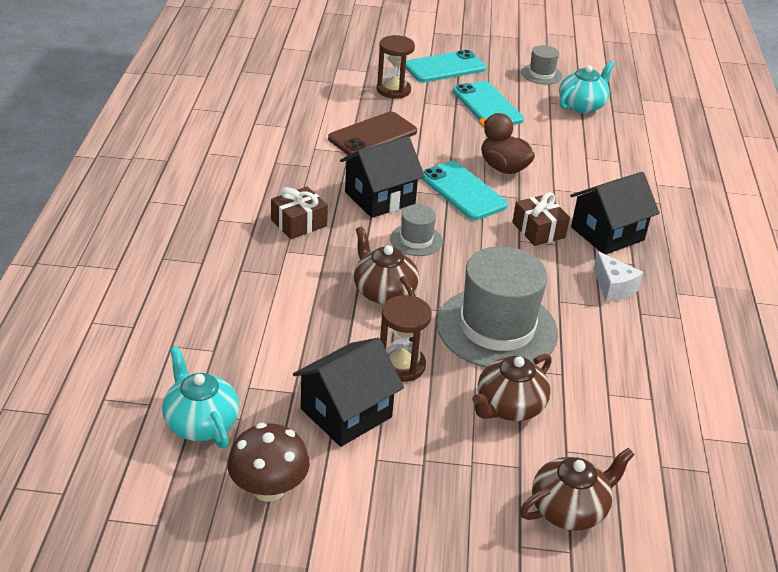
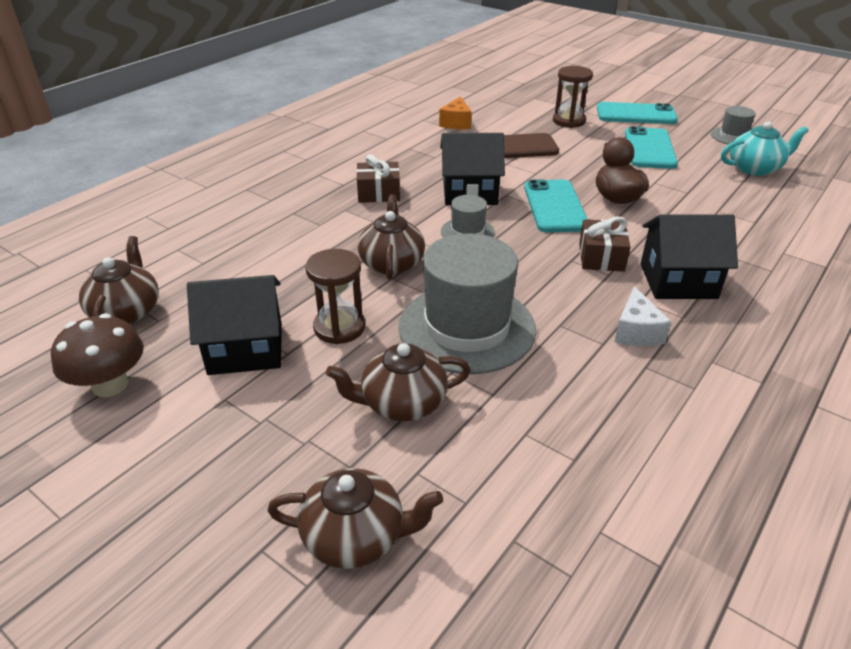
camera: 35 degrees right, 0 degrees up
turquoise teapot [162,346,239,448] -> brown teapot [79,236,159,325]
none -> orange cheese [439,96,472,129]

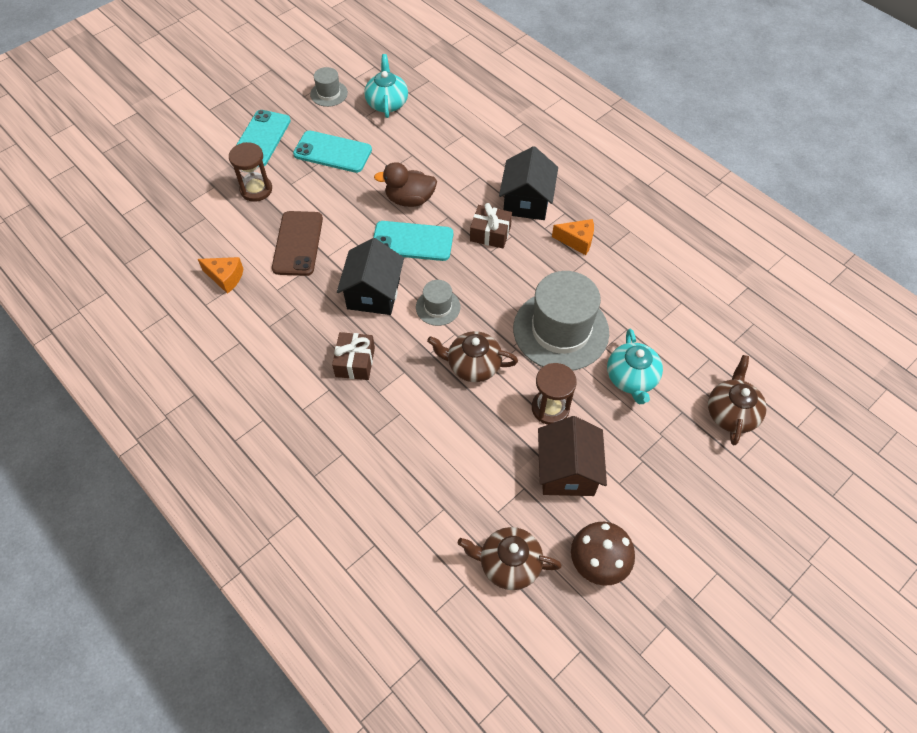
camera: 80 degrees left, 20 degrees up
black house [187,275,282,375] -> brown house [538,416,607,496]
brown teapot [326,343,471,421] -> turquoise teapot [607,329,663,404]
white cheese [614,286,671,346] -> orange cheese [552,219,594,255]

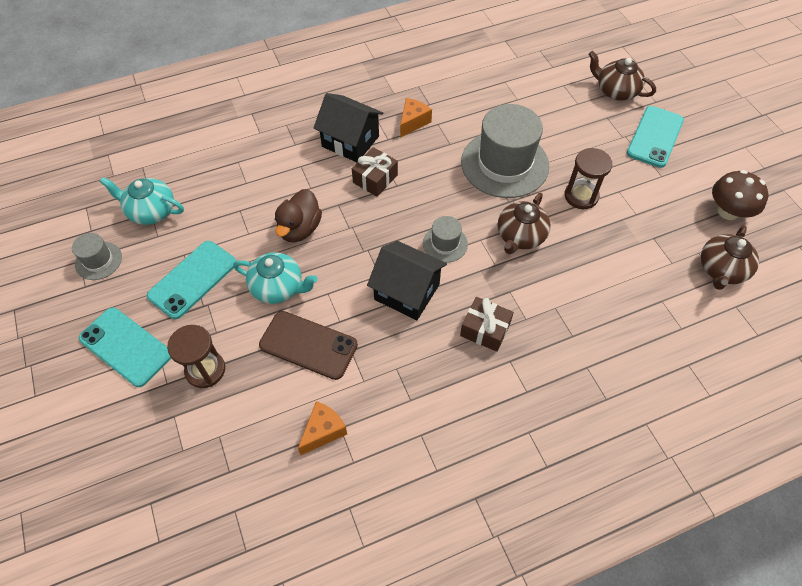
camera: 70 degrees left, 0 degrees up
turquoise phone [373,221,453,261] -> turquoise phone moved to [627,106,684,168]
brown house [538,416,607,496] -> none
turquoise teapot [607,329,663,404] -> turquoise teapot moved to [233,252,318,304]

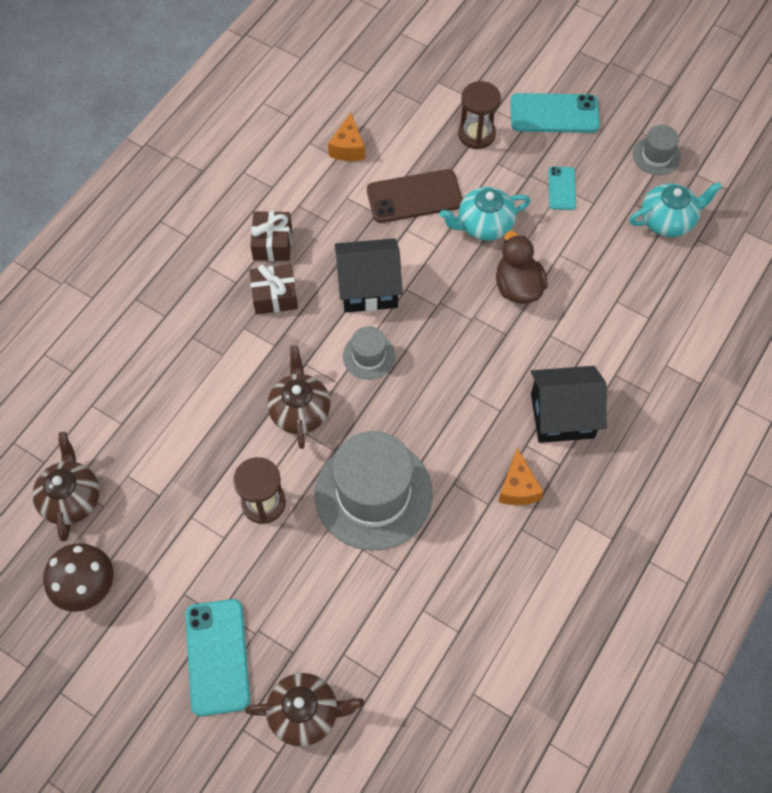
camera: 145 degrees right, 5 degrees up
turquoise phone [147,241,236,319] -> turquoise phone [548,167,576,210], size x0.56
brown gift [352,147,398,197] -> brown gift moved to [250,211,292,261]

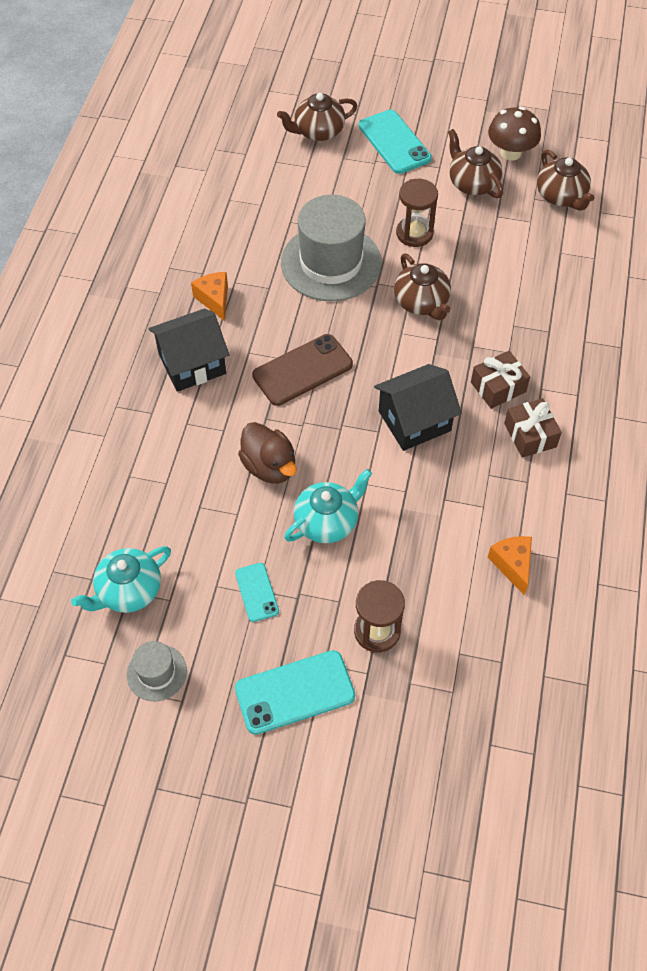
camera: 160 degrees right, 5 degrees down
grey hat [343,326,396,380] -> none
brown phone [367,169,463,223] -> brown phone moved to [252,334,353,406]
none -> brown teapot [448,129,503,198]

